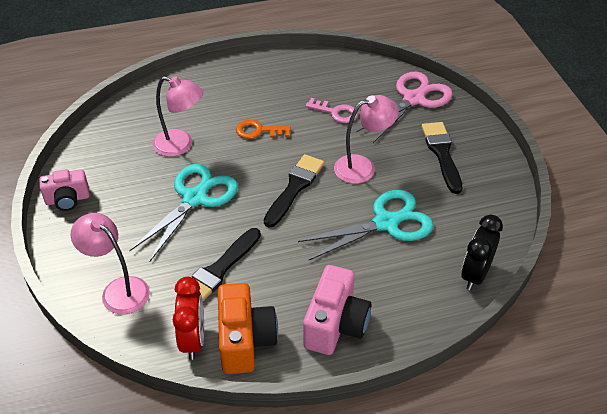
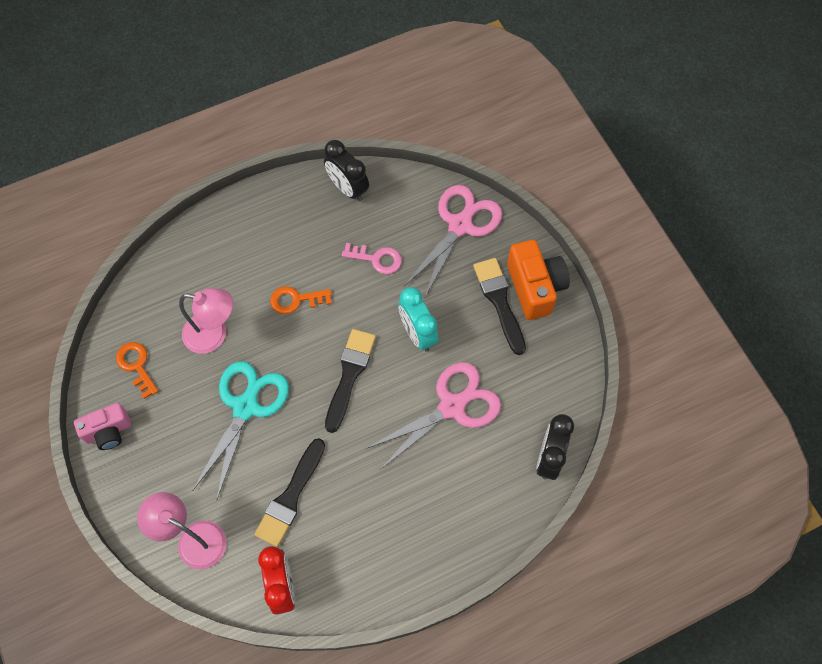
camera: 10 degrees left, 20 degrees up
orange camera [218,283,278,374] -> orange camera moved to [507,240,570,320]
turquoise scissors [298,190,433,261] -> pink scissors [366,362,501,470]
pink camera [303,265,371,355] -> none
pink lamp [334,95,399,184] -> turquoise clock [398,287,439,352]
none -> orange key [116,342,158,399]
none -> black clock [324,140,369,202]

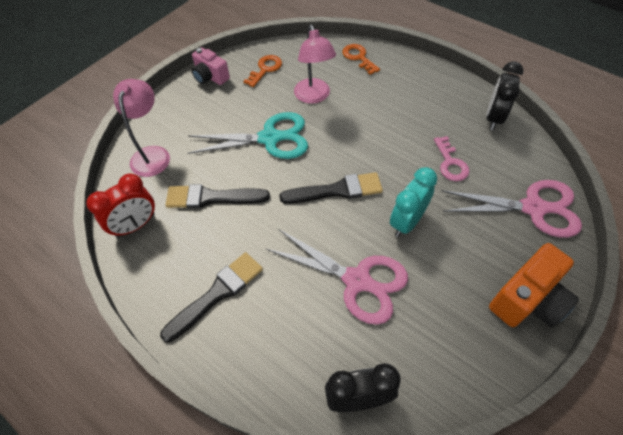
camera: 65 degrees right, 10 degrees down
orange key [270,286,332,314] -> orange key moved to [343,44,380,75]
black brush [473,258,526,355] -> black brush moved to [160,252,263,343]

